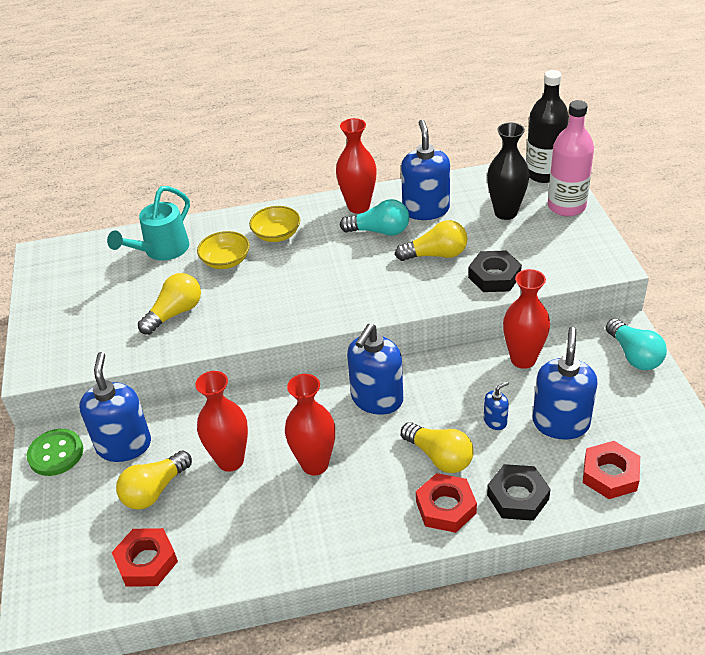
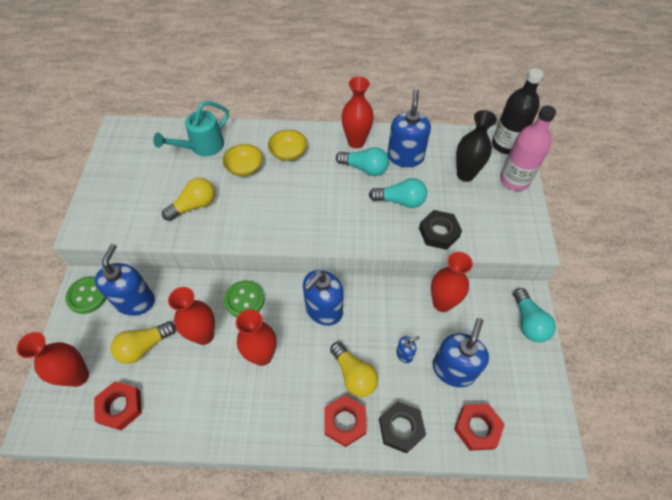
camera: 10 degrees right, 15 degrees up
yellow light bulb [395,220,467,261] -> turquoise light bulb [369,178,427,208]
none -> red vase [17,332,89,387]
none -> green button [224,280,265,317]

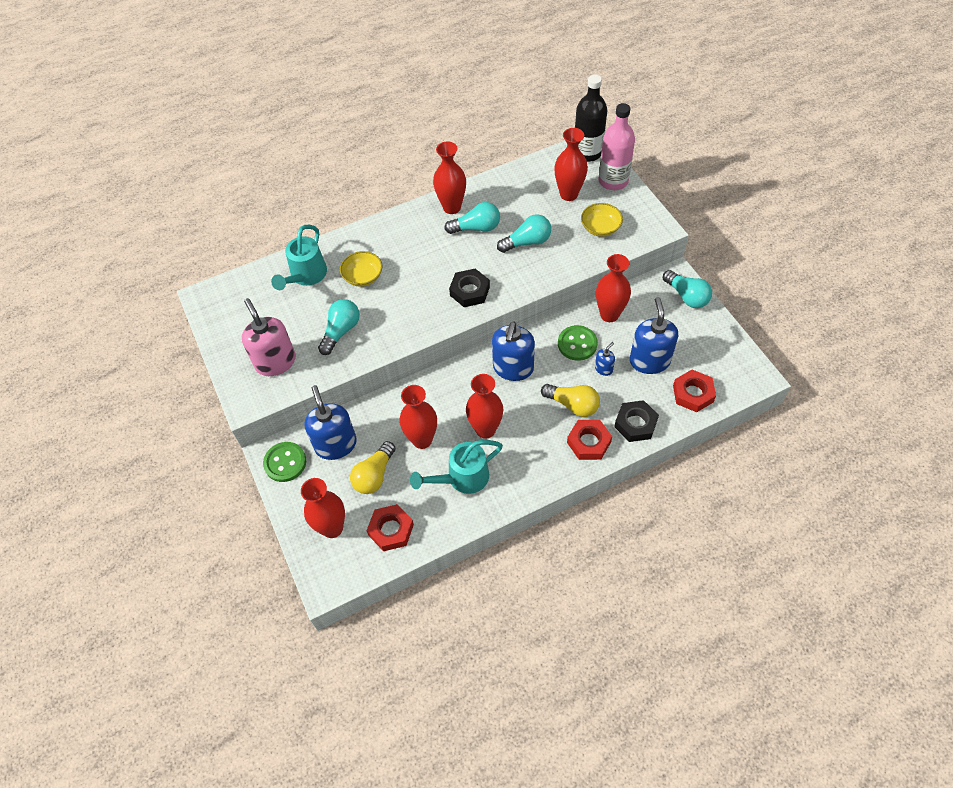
camera: 25 degrees left, 0 degrees up
yellow light bulb [162,178,215,221] -> turquoise light bulb [318,299,360,355]
green button [224,280,265,317] -> green button moved to [558,325,598,361]
yellow bowl [268,130,307,161] -> yellow bowl moved to [581,203,623,237]
blue soap dispenser [388,89,431,167] -> none
black nut [419,210,462,250] -> black nut moved to [449,269,490,307]
black vase [456,110,497,182] -> red vase [554,128,588,201]
none -> pink soap dispenser [242,298,296,376]
none -> turquoise watering can [410,440,503,494]

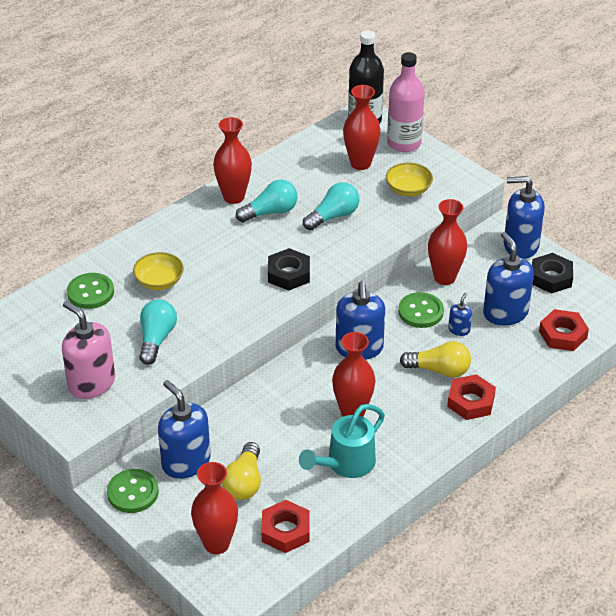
camera: 20 degrees left, 15 degrees down
turquoise watering can [271,225,327,290] -> green button [67,273,114,309]
red vase [399,385,437,449] -> none
black nut [614,400,659,442] -> black nut moved to [532,253,573,294]
turquoise light bulb [663,270,712,308] -> blue soap dispenser [504,176,545,259]

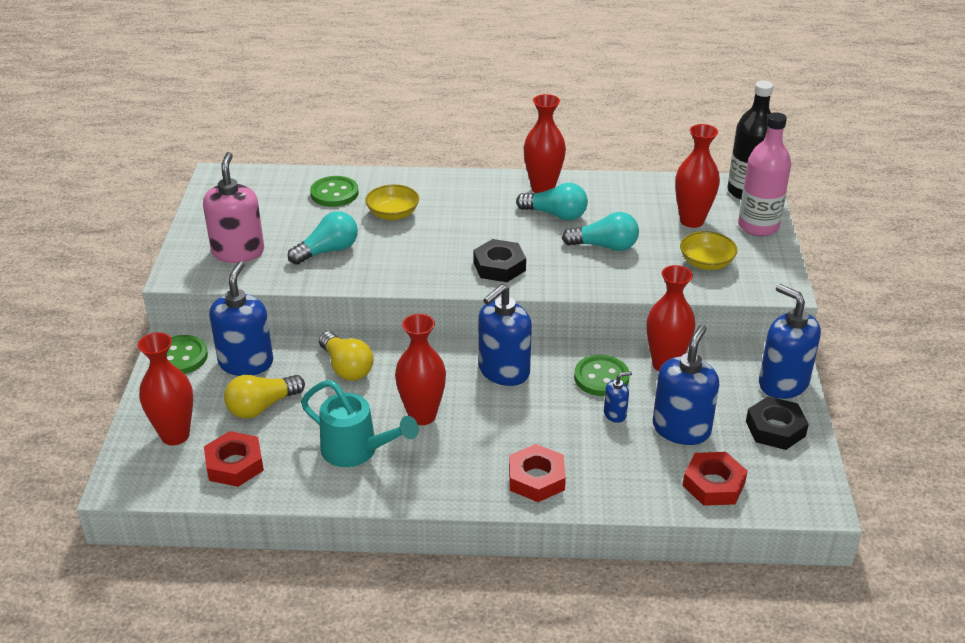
camera: 45 degrees right, 5 degrees down
turquoise watering can [299,404,385,478] -> turquoise watering can turned 150 degrees counterclockwise [301,380,419,467]
yellow light bulb [400,341,471,378] -> yellow light bulb moved to [319,331,374,381]

